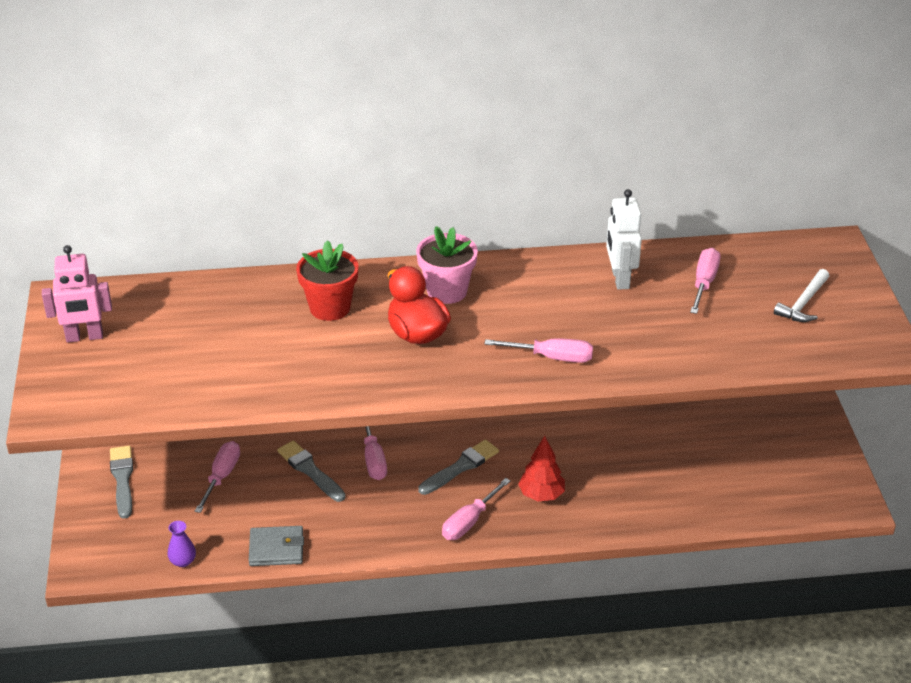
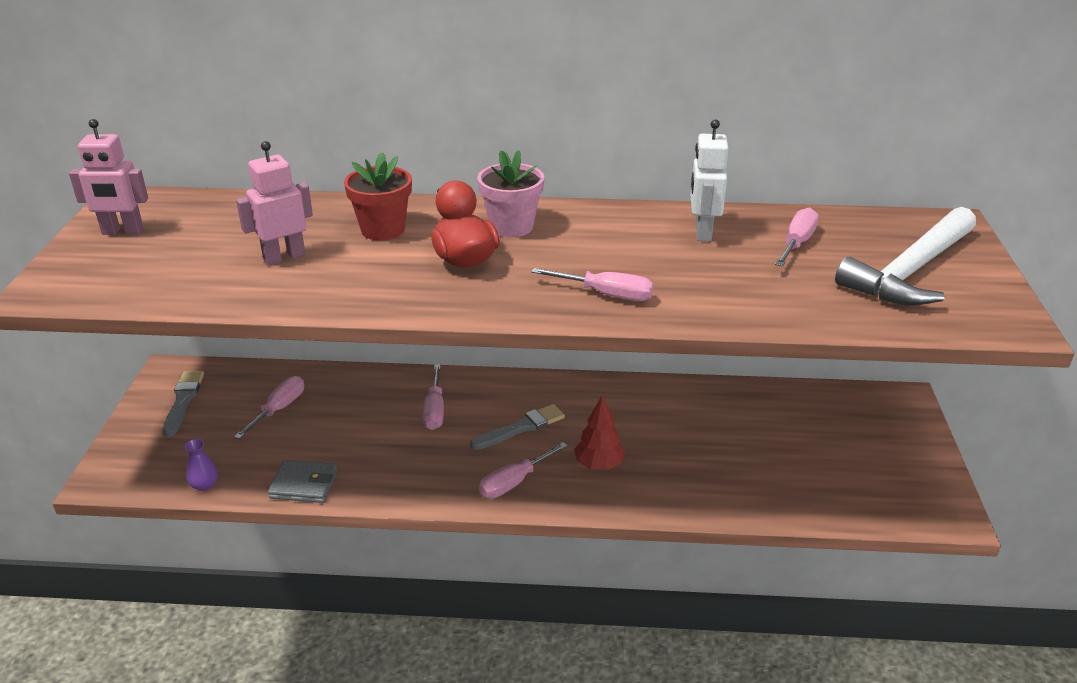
camera: 10 degrees right, 5 degrees down
grey brush [277,440,346,502] -> none
white hammer [774,269,829,322] -> white hammer [835,207,976,306], size x2.02
none -> pink robot [236,141,313,265]

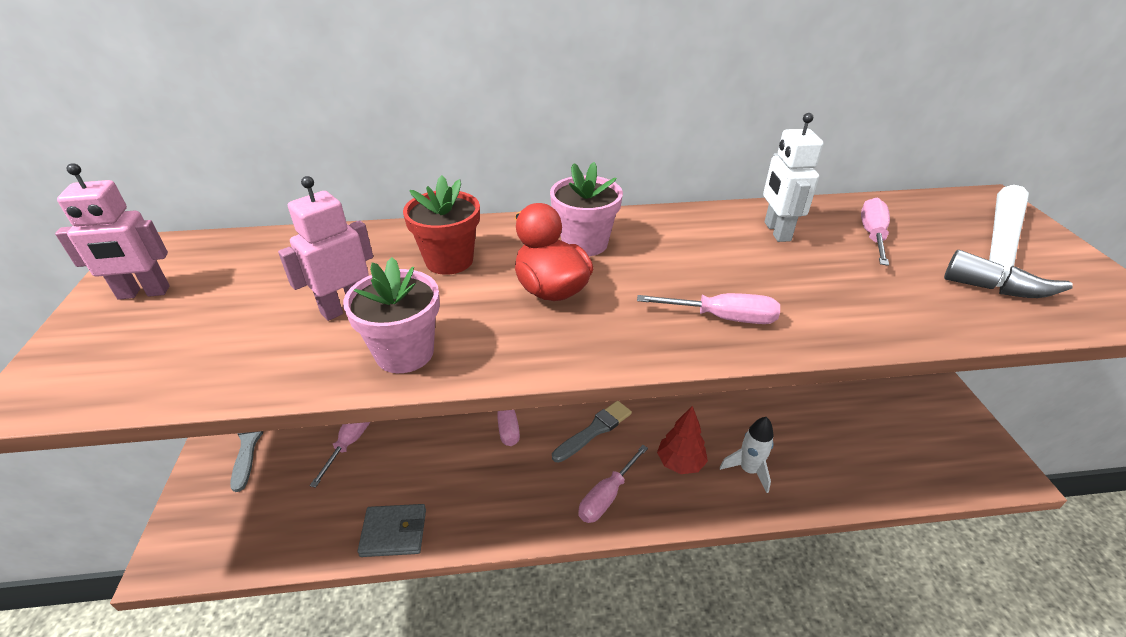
camera: 10 degrees left, 5 degrees up
purple vase [184,439,218,491] -> none
none -> pink flower pot [343,257,440,373]
none -> white rocket [720,417,774,493]

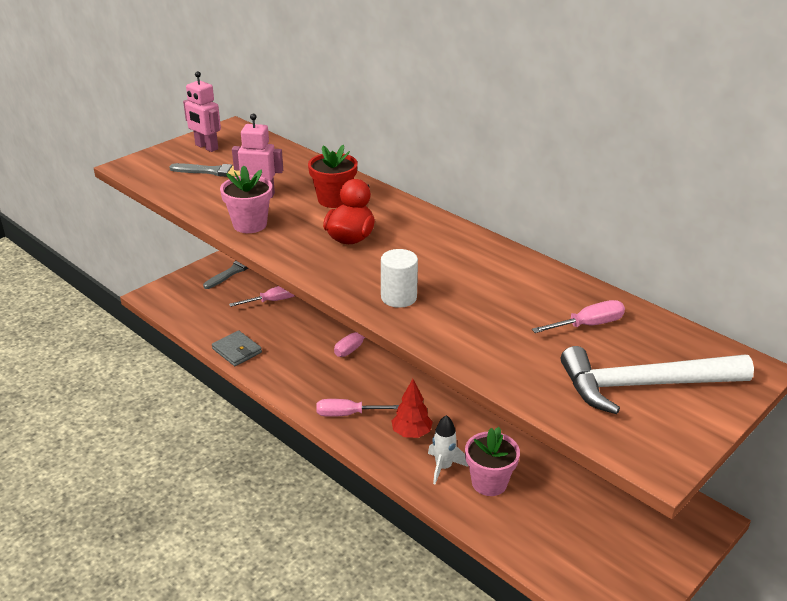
camera: 50 degrees right, 5 degrees down
pink flower pot [550,162,623,256] -> pink flower pot moved to [465,427,520,496]
grey brush [552,401,632,463] -> grey brush moved to [169,163,240,177]
pink screwdriver [637,293,780,324] -> white cylinder [381,249,418,308]
white robot [763,113,823,242] -> none

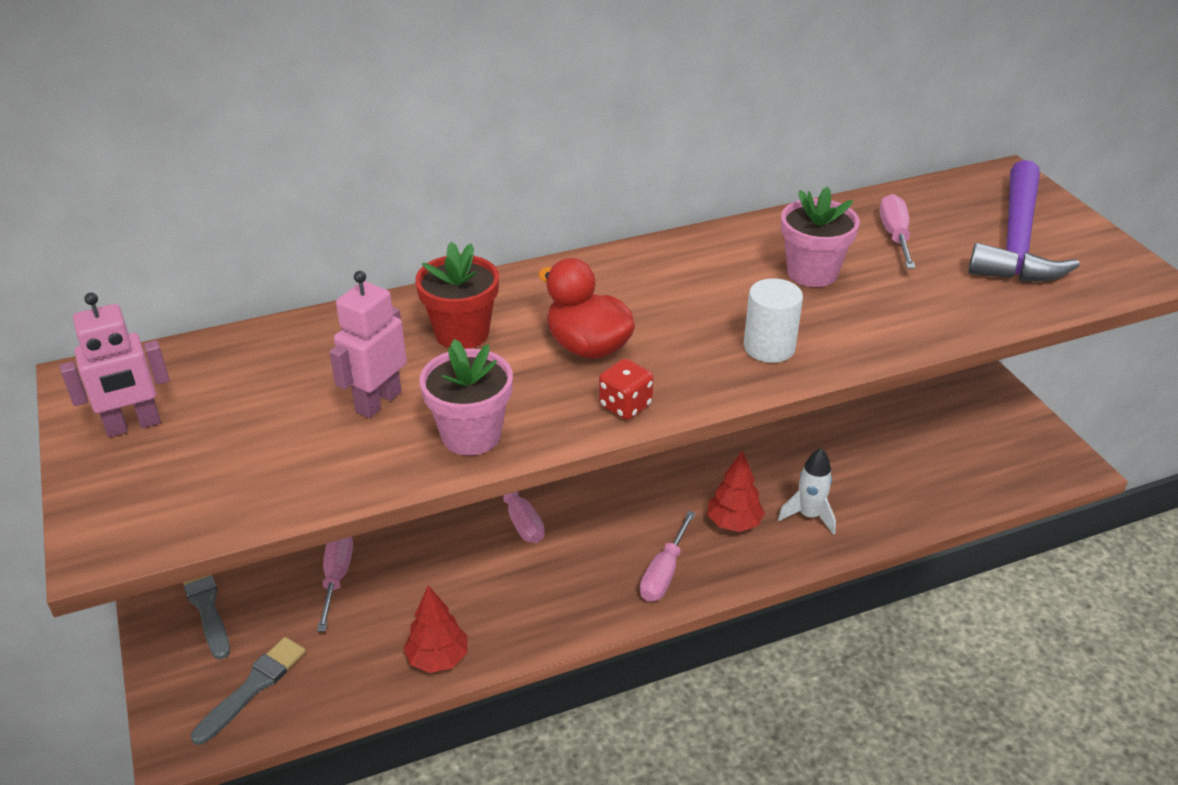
camera: 65 degrees left, 5 degrees up
grey brush [169,163,240,177] -> grey brush moved to [191,637,306,745]
grey wallet [212,330,262,366] -> red tree [403,585,467,673]
pink flower pot [465,427,520,496] -> pink flower pot moved to [781,186,860,287]
white hammer [561,346,754,414] -> purple hammer [968,160,1080,281]
none -> red dice [599,359,654,420]

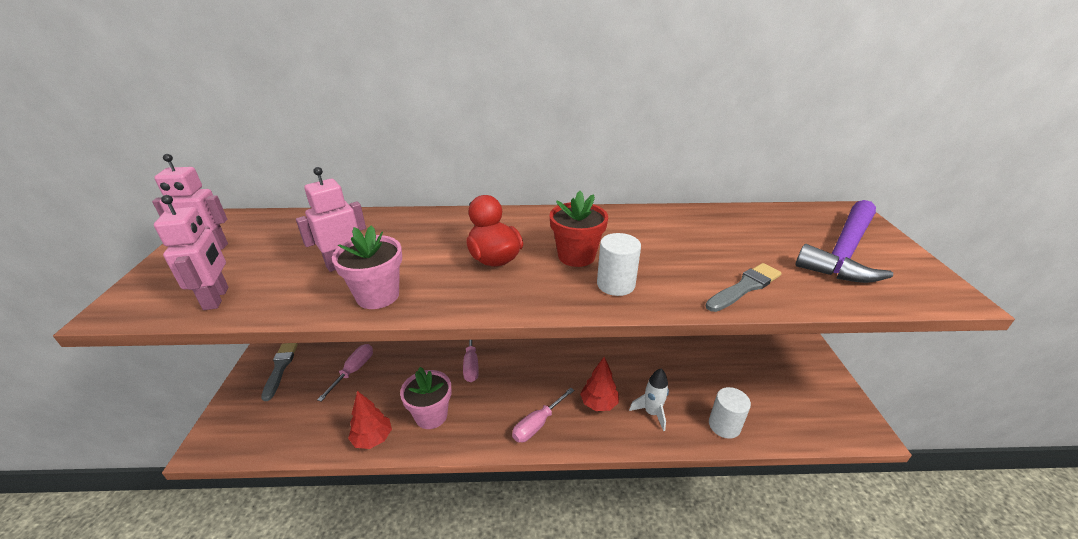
camera: 20 degrees right, 5 degrees down
grey brush [191,637,306,745] -> grey brush moved to [705,263,782,312]
red flower pot [415,242,499,349] -> red flower pot moved to [550,191,608,267]
red dice [599,359,654,420] -> none
pink flower pot [781,186,860,287] -> pink flower pot moved to [400,367,452,429]
pink screwdriver [880,194,916,269] -> none
none -> pink robot [154,195,228,310]
none -> white cylinder [709,387,751,439]

